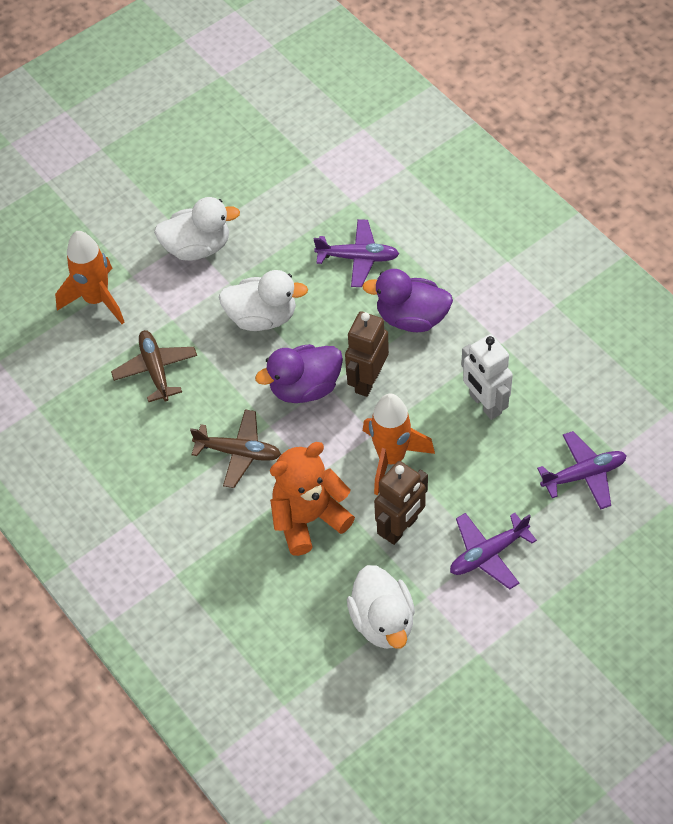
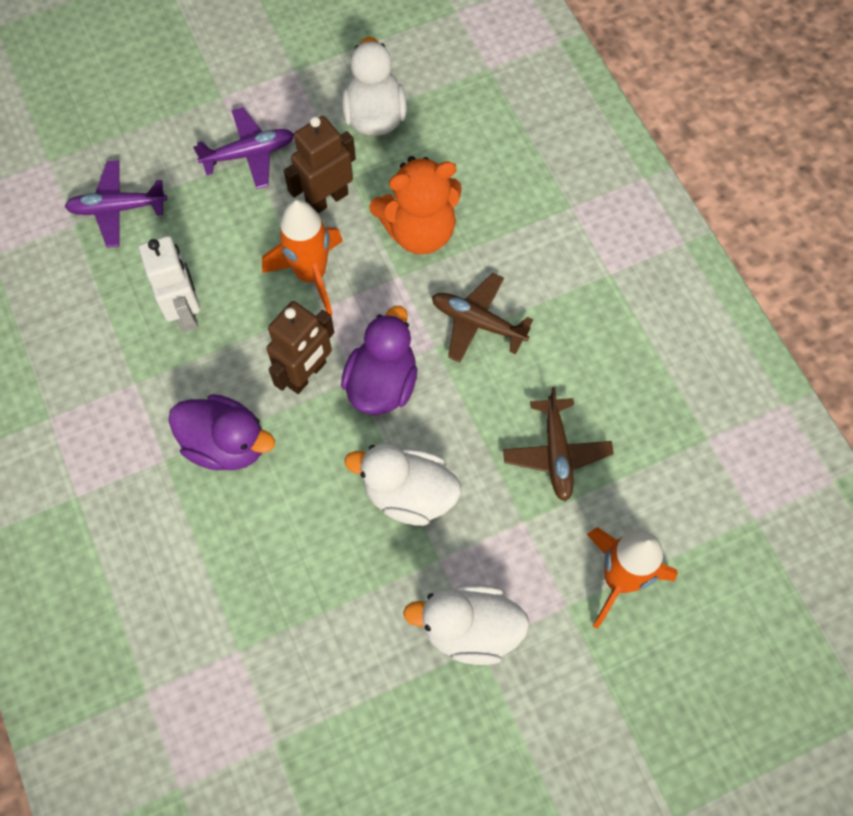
camera: 170 degrees left, 10 degrees up
purple duck [255,344,343,403] -> purple duck turned 60 degrees counterclockwise [341,306,417,415]
purple plane [314,219,399,287] -> none

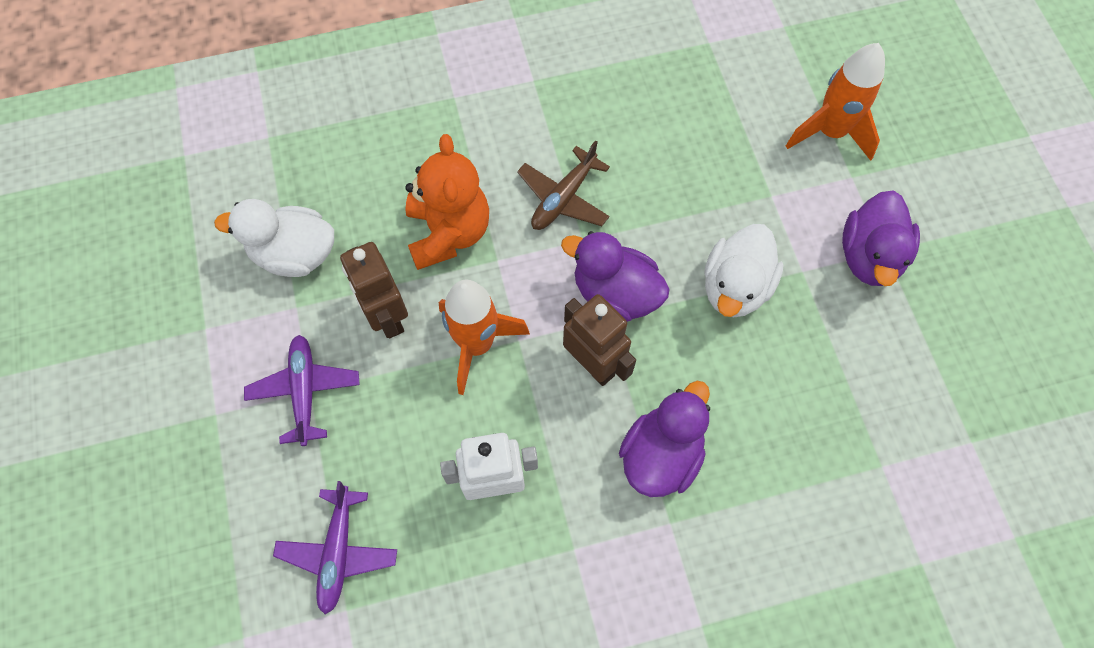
camera: 80 degrees left, 0 degrees up
white duck [403,584,530,665] -> purple duck [842,190,920,286]
brown plane [503,387,614,501] -> none

